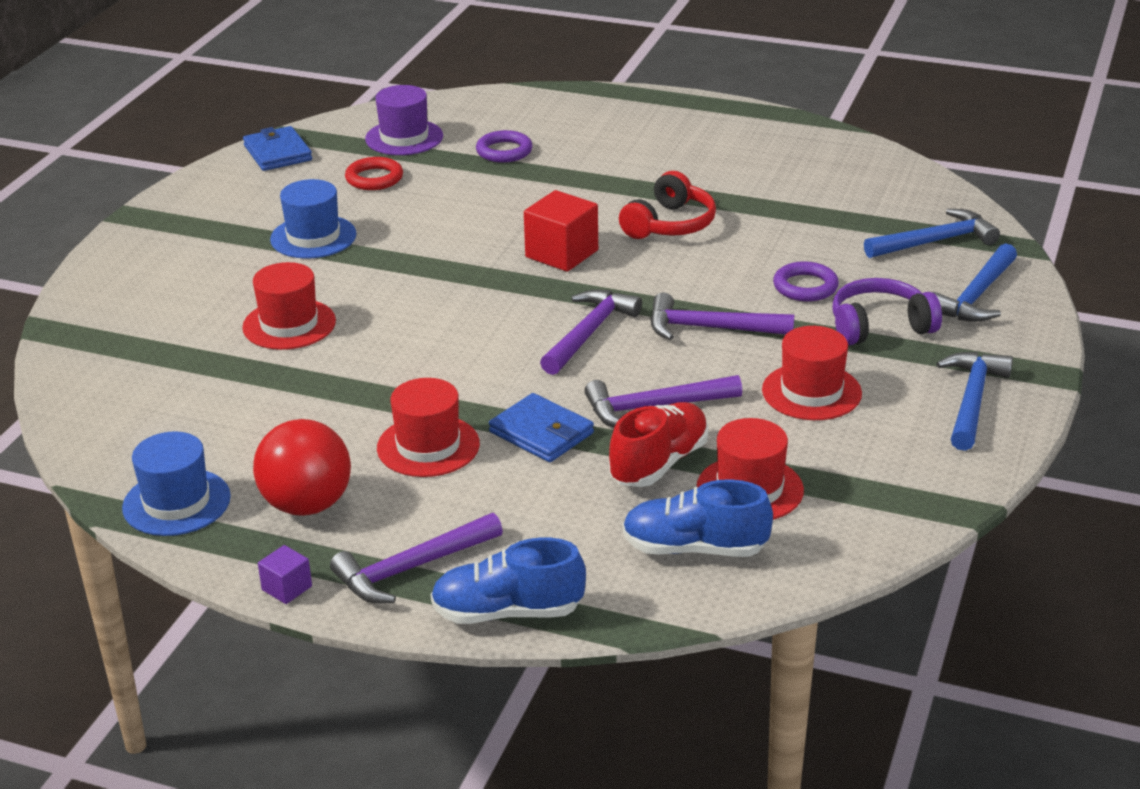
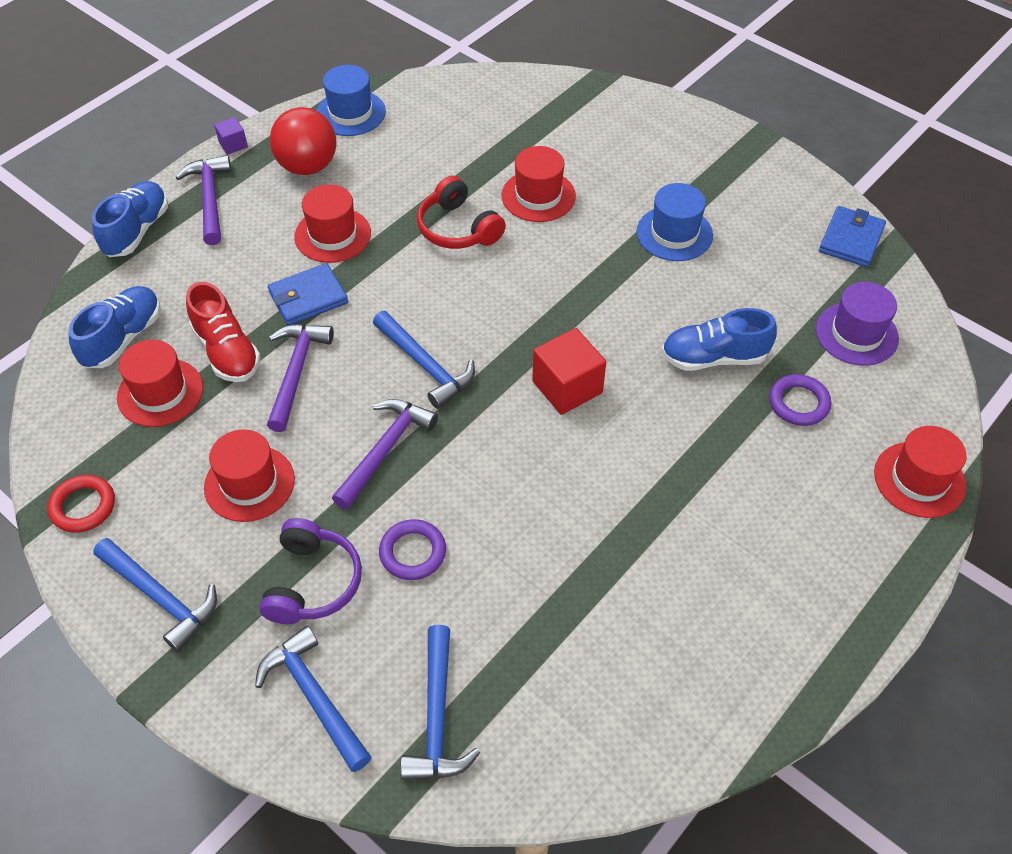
camera: 110 degrees right, 20 degrees up
blue wallet [243,126,312,171] -> blue wallet turned 60 degrees counterclockwise [819,206,886,267]
red ring [345,157,403,190] -> red ring moved to [48,475,115,533]
purple hammer [540,290,642,375] -> blue hammer [373,311,475,409]
red headphones [619,171,716,239] -> red headphones moved to [417,176,506,249]
none -> blue shoe [662,308,777,371]
none -> red hat [874,426,967,518]

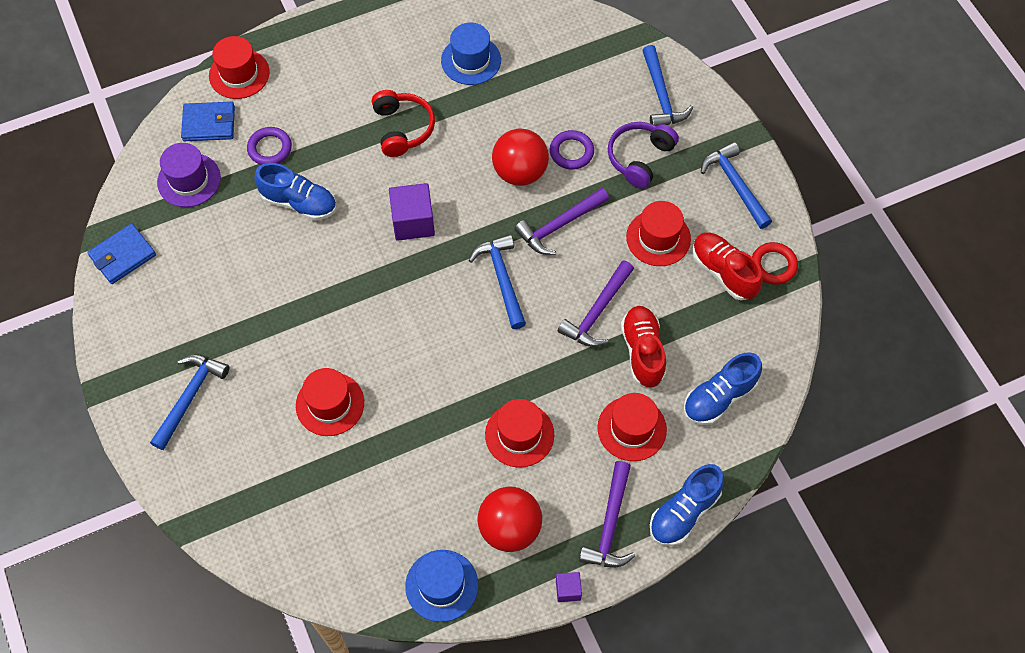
camera: 155 degrees left, 10 degrees up
red hat [117,340,203,427] -> red hat moved to [597,393,667,461]
blue wallet [268,263,348,325] -> blue wallet moved to [181,102,235,141]
blue hammer [400,625,480,780] -> blue hammer moved to [150,354,230,450]
red headphones [417,176,506,249] -> red headphones moved to [372,90,435,157]
red cube [532,328,606,415] -> purple cube [389,183,435,241]
blue hat [637,183,713,261] -> blue hat moved to [441,23,501,85]
none -> red ball [492,129,549,186]
none -> red shoe [692,232,763,300]

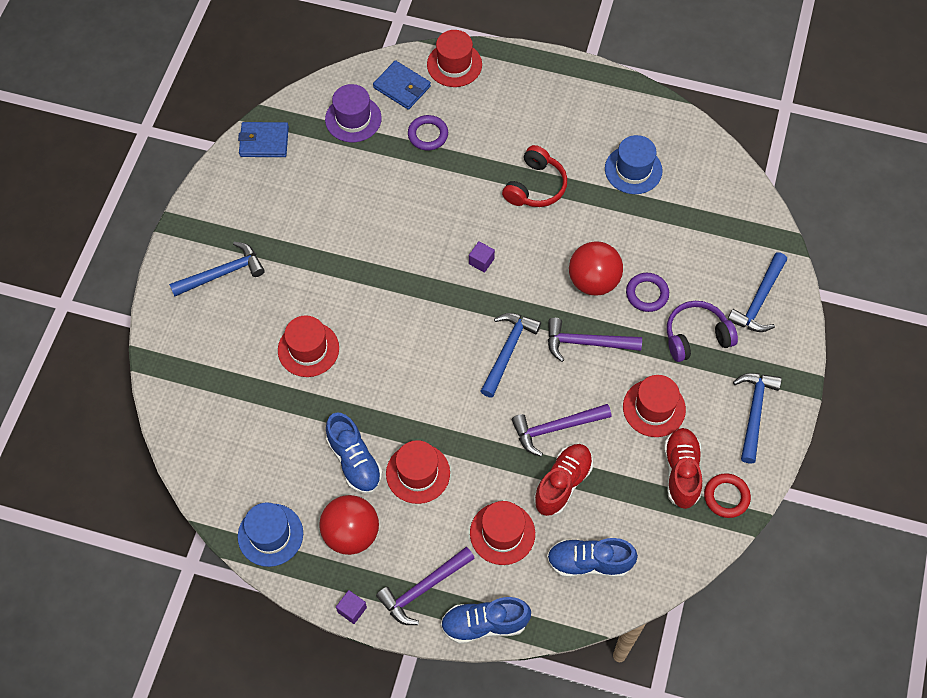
camera: 40 degrees right, 0 degrees up
blue shoe [254,163,337,221] -> blue shoe moved to [326,412,382,494]
purple cube [389,183,435,241] -> purple cube [469,241,495,273], size x0.52

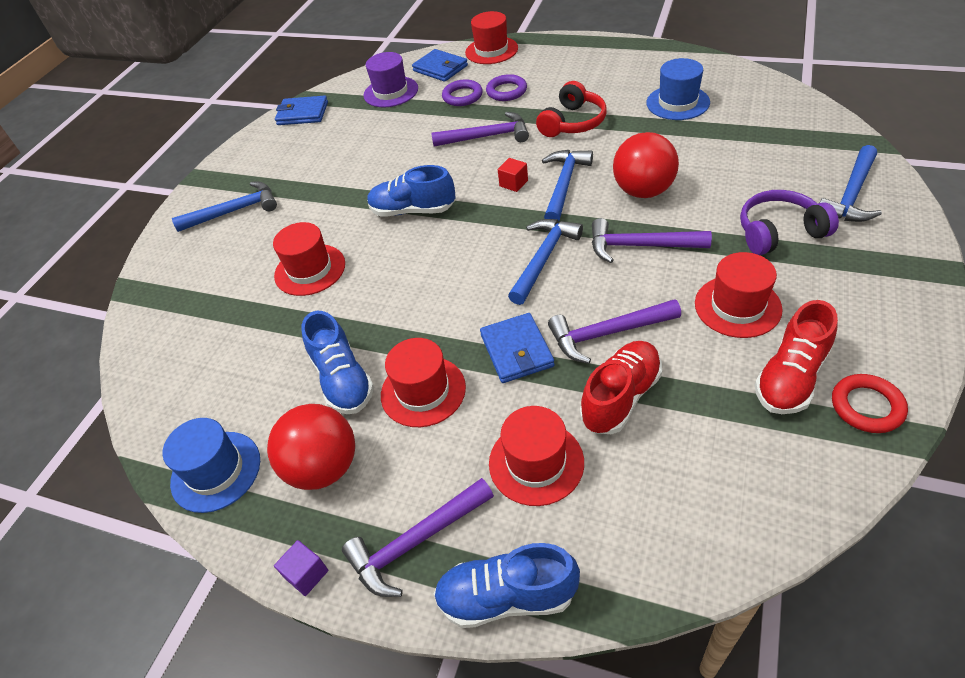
camera: 10 degrees right, 15 degrees down
purple cube [469,241,495,273] -> red cube [498,158,528,192]
blue shoe [547,538,638,578] -> blue shoe moved to [367,165,456,216]
purple ring [626,273,669,312] -> purple ring moved to [486,74,527,101]
red shoe [664,428,702,509] -> red shoe turned 150 degrees counterclockwise [755,300,838,414]
blue hammer [733,373,782,463] -> blue hammer moved to [542,150,593,221]
none -> purple hammer [431,112,529,147]
none -> blue wallet [480,313,555,383]

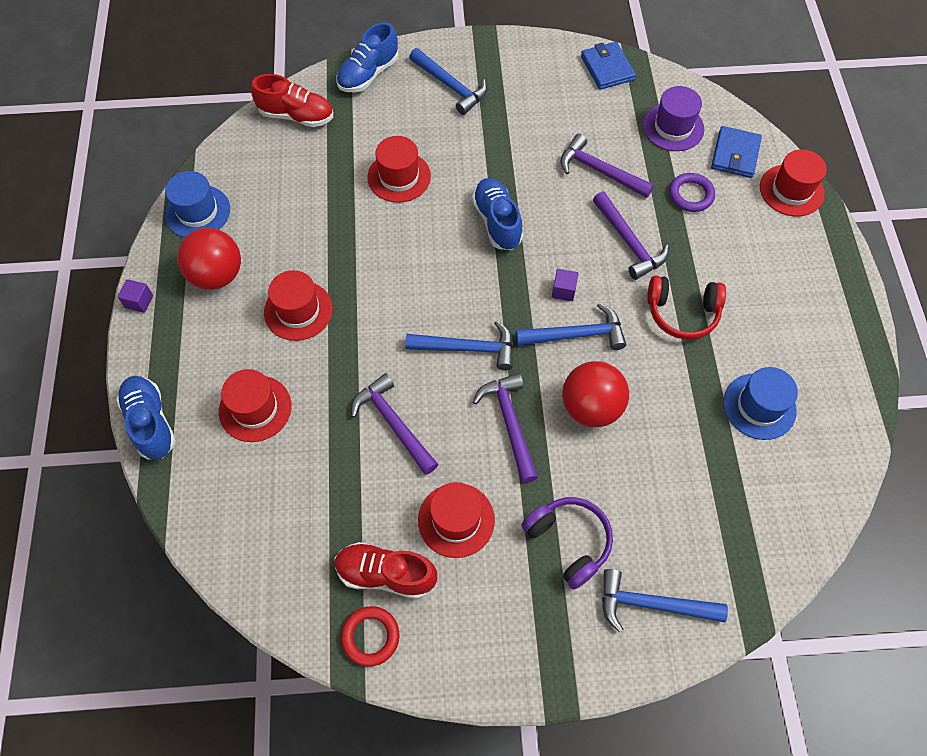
camera: 60 degrees right, 15 degrees up
blue shoe [301,311,374,414] -> blue shoe moved to [336,22,398,92]
purple hammer [342,478,494,597] -> purple hammer moved to [560,134,654,198]
blue wallet [480,313,555,383] -> none
purple ring [486,74,527,101] -> none
red cube [498,158,528,192] -> purple cube [552,269,579,301]
red shoe [580,341,662,434] -> red shoe moved to [251,74,333,127]

